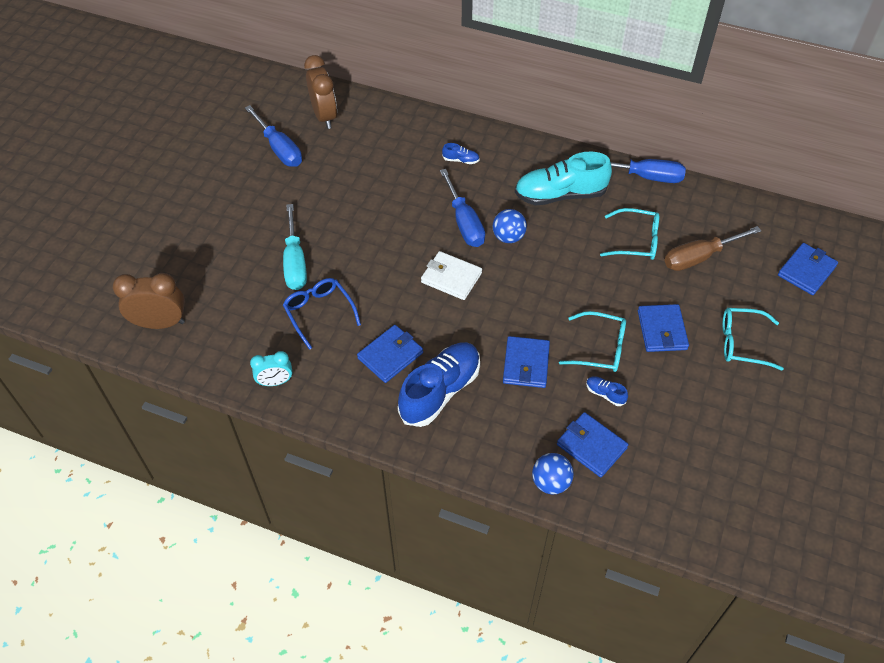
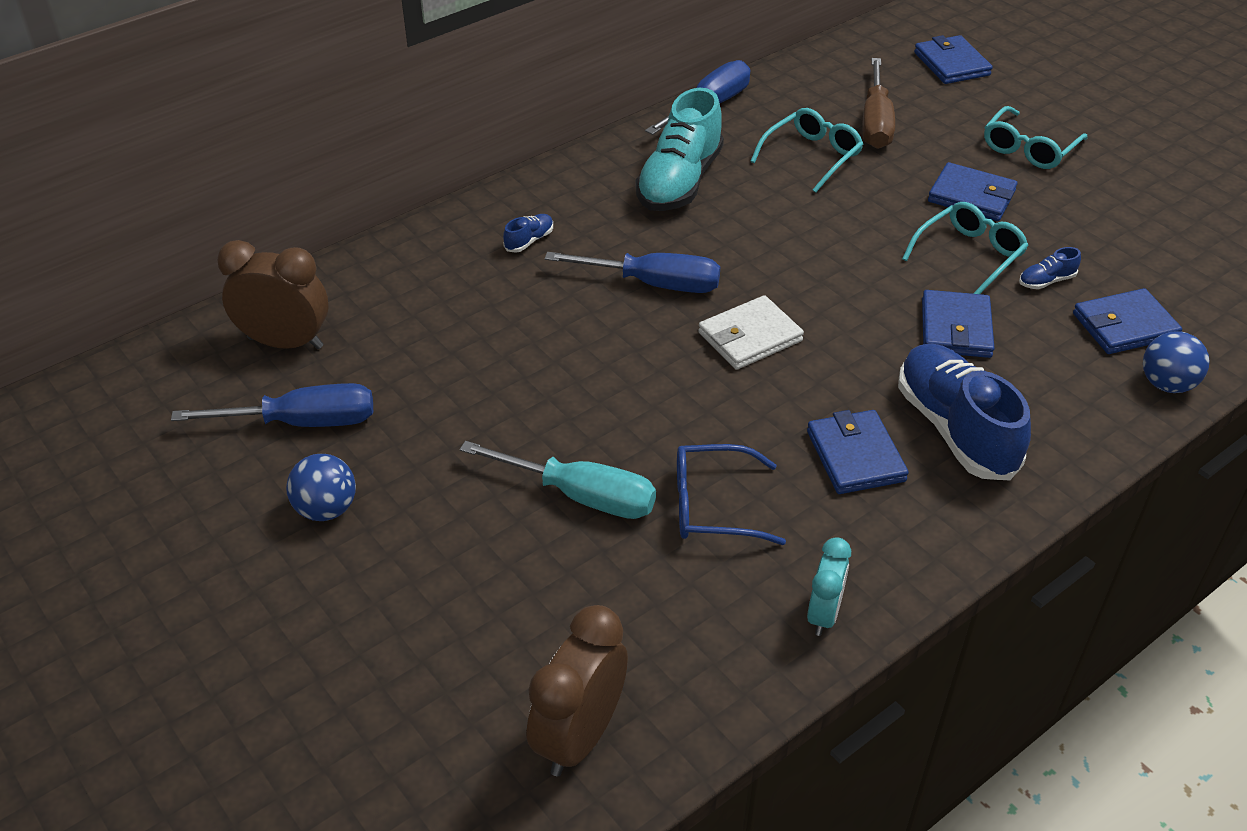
camera: 60 degrees left, 10 degrees down
blue ball [493,209,527,243] -> blue ball moved to [286,454,356,521]
blue wallet [503,336,550,388] -> blue wallet turned 60 degrees clockwise [922,290,995,358]

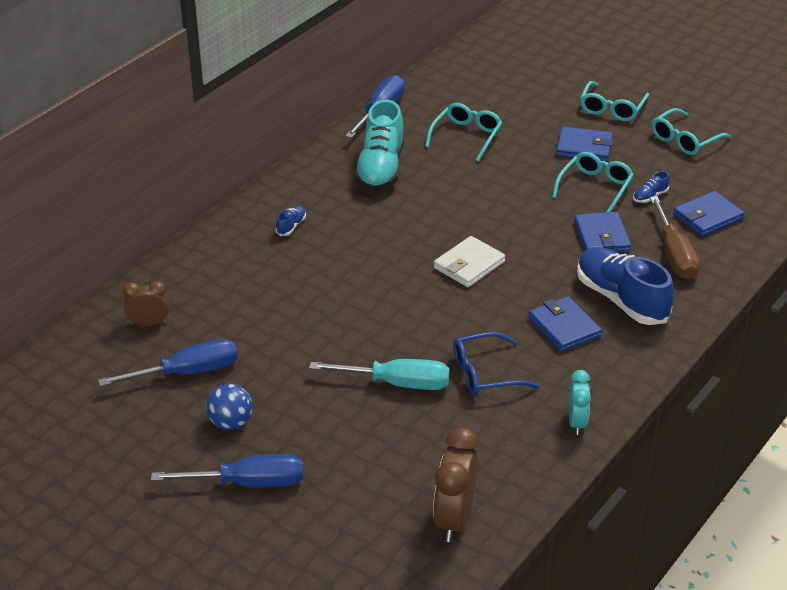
camera: 15 degrees left, 5 degrees down
brown clock [217,240,329,349] -> brown clock [123,281,169,326], size x0.61
blue screwdriver [545,252,720,293] -> blue screwdriver moved to [151,454,303,487]
brown screwdriver [863,58,895,149] -> brown screwdriver moved to [650,196,700,279]
blue wallet [914,35,993,84] -> none
blue ball [1143,331,1210,393] -> none
none -> turquoise glasses [652,108,731,155]

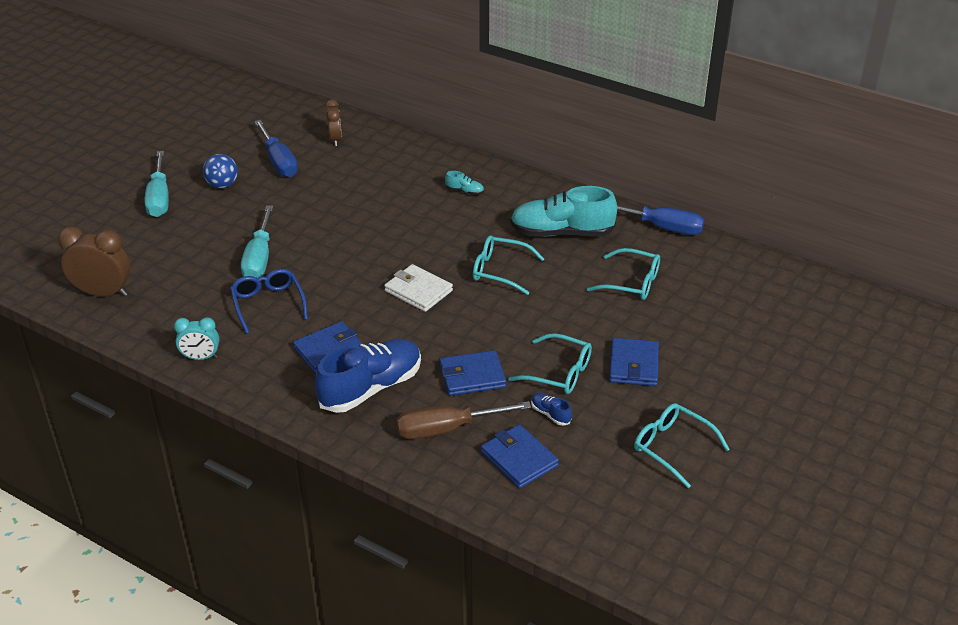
camera: 85 degrees right, 0 degrees up
blue screwdriver [151,454,303,487] -> turquoise screwdriver [145,151,169,217]
blue shoe [276,205,306,236] -> turquoise shoe [445,171,484,195]
turquoise glasses [580,81,649,121] -> turquoise glasses moved to [473,235,544,295]

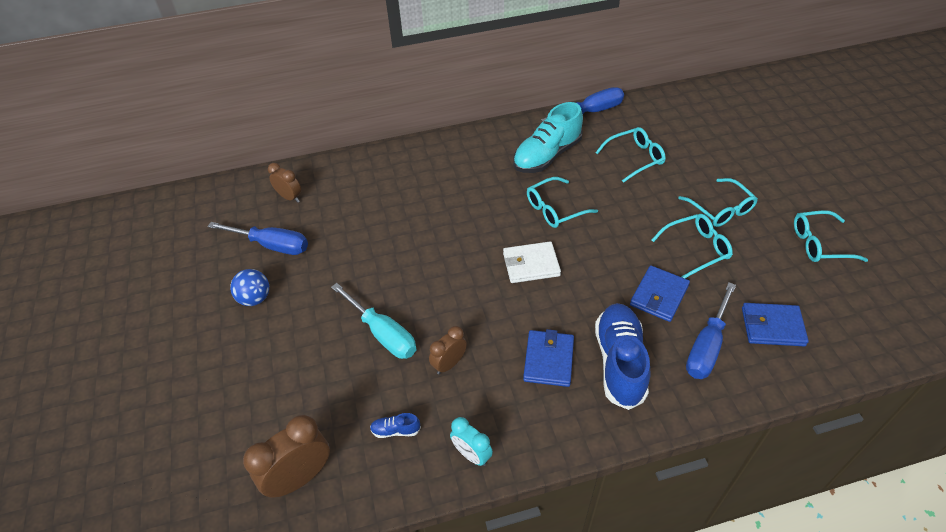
camera: 45 degrees left, 10 degrees up
turquoise screwdriver [145,151,169,217] -> none
turquoise clock [174,317,219,360] -> turquoise clock turned 90 degrees clockwise [450,417,493,466]
blue glasses [230,269,308,334] -> brown clock [429,326,467,374]
brown screwdriver [396,401,531,439] -> blue screwdriver [686,282,736,379]
turquoise shoe [445,171,484,195] -> none
blue shoe [531,393,572,426] -> blue shoe moved to [370,413,421,438]
blue wallet [609,338,659,386] -> turquoise glasses [678,178,758,227]

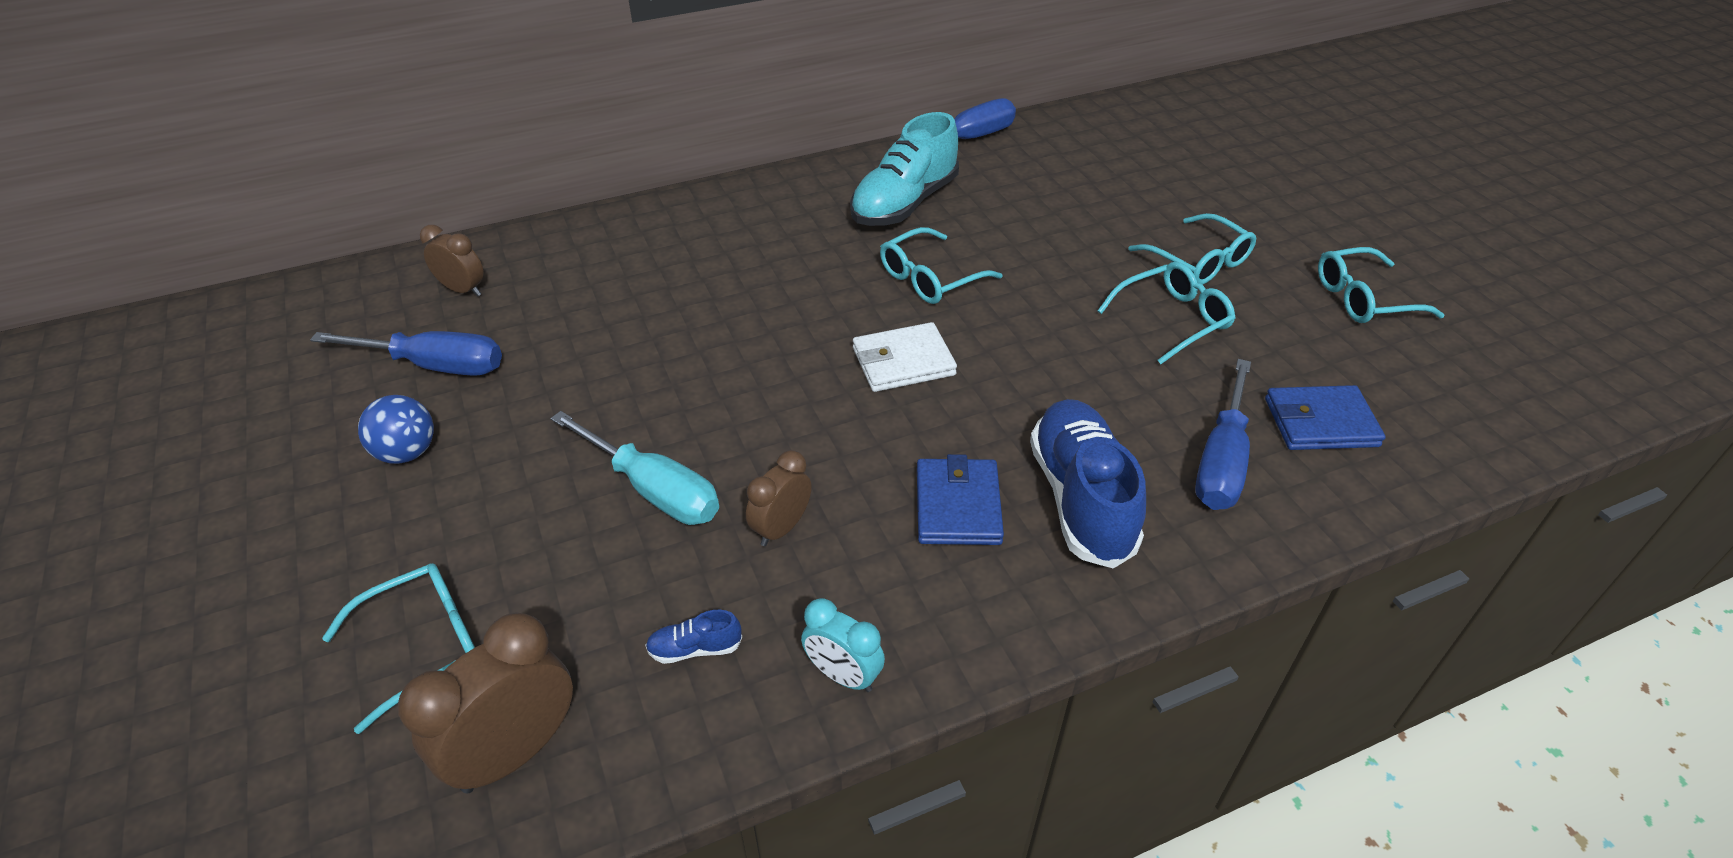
camera: 10 degrees left, 5 degrees down
turquoise glasses [595,127,666,183] -> turquoise glasses moved to [322,563,475,734]
blue wallet [630,265,690,322] -> none

